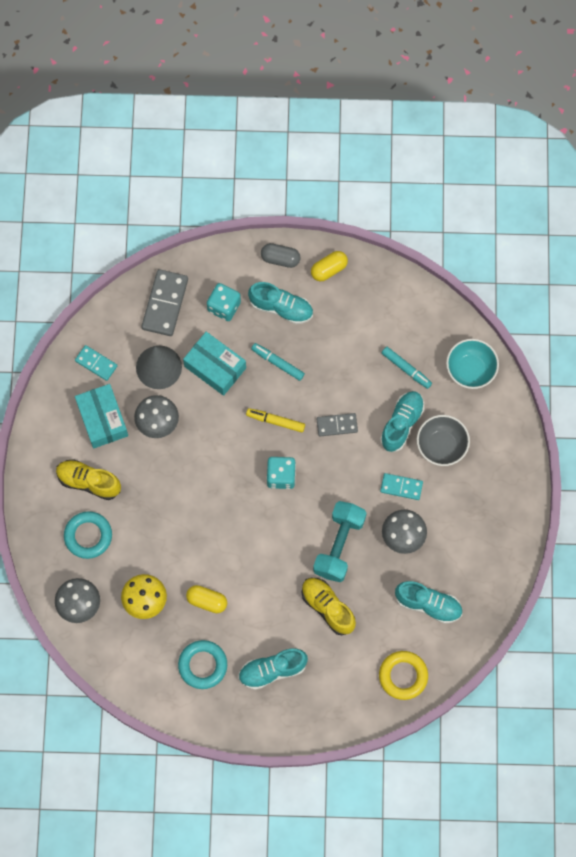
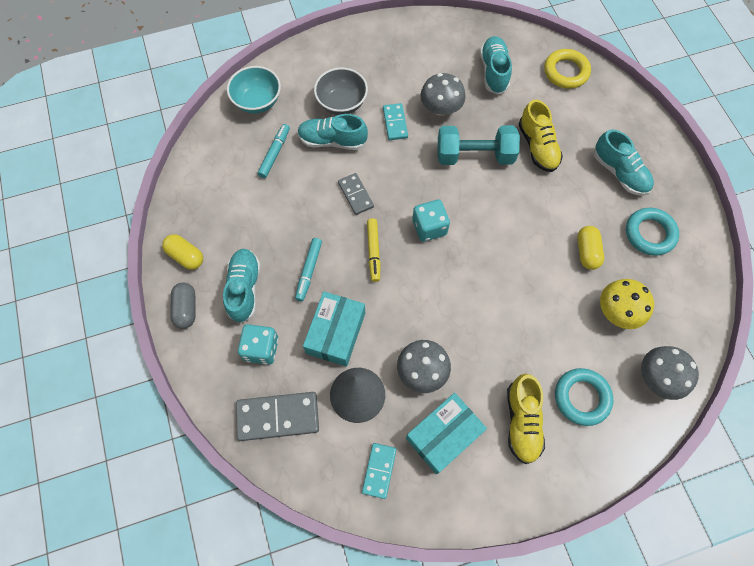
camera: 110 degrees left, 5 degrees down
yellow shoe [302,577,356,636] -> yellow shoe turned 45 degrees counterclockwise [519,100,563,172]

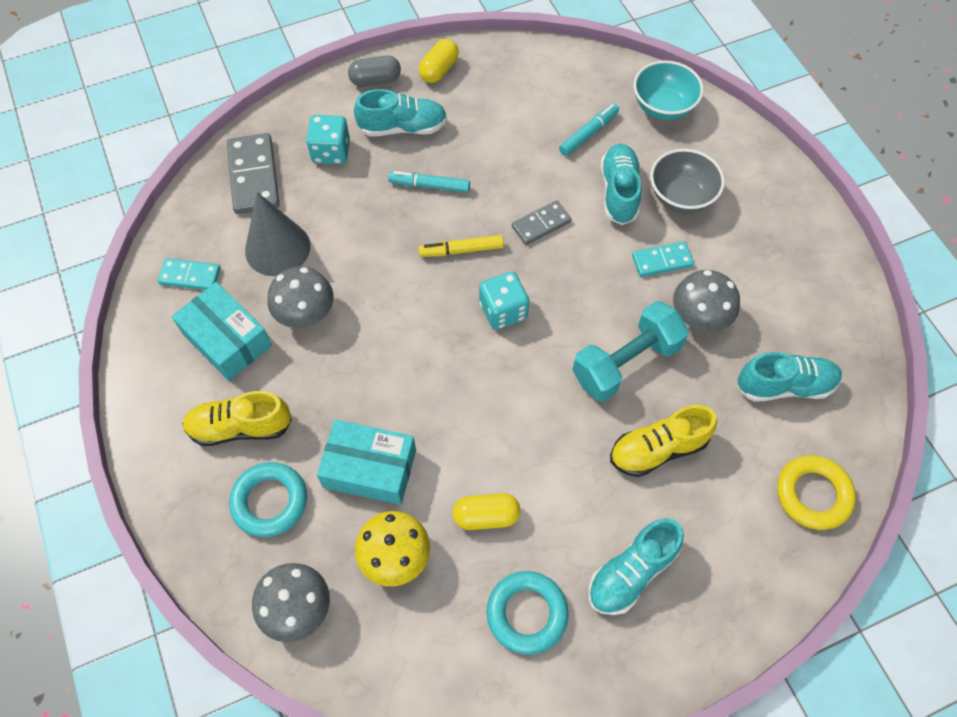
camera: 85 degrees right, 5 degrees down
turquoise marker [258,124,290,178] -> turquoise marker turned 60 degrees counterclockwise [559,103,619,156]
turquoise box [303,291,365,367] -> turquoise box moved to [317,420,416,505]
turquoise dumbbell [438,125,520,165] -> turquoise dumbbell turned 60 degrees clockwise [572,301,689,402]

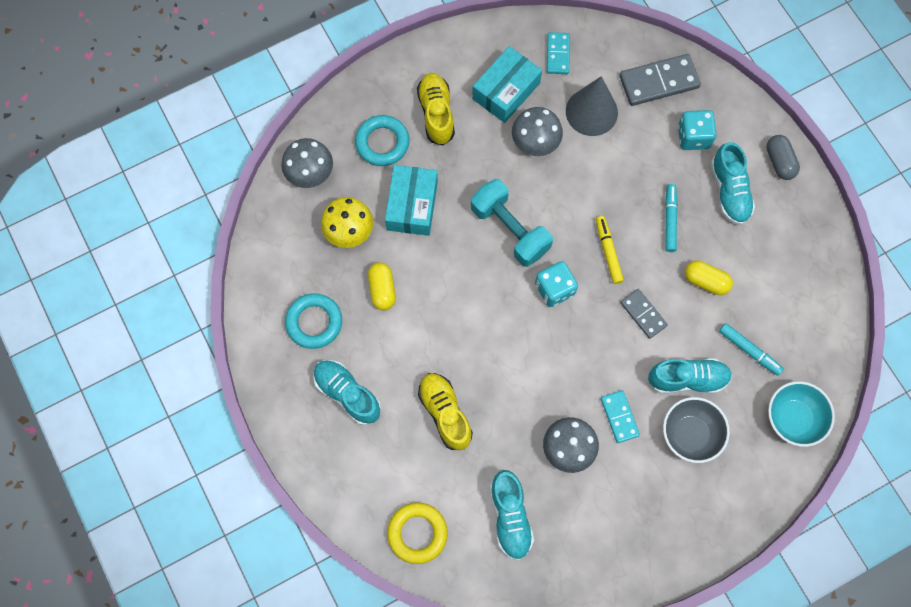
camera: 85 degrees right, 10 degrees up
yellow capsule [419,39,459,83] -> yellow capsule moved to [685,260,733,295]
turquoise dumbbell [572,301,689,402] -> turquoise dumbbell moved to [471,179,553,267]

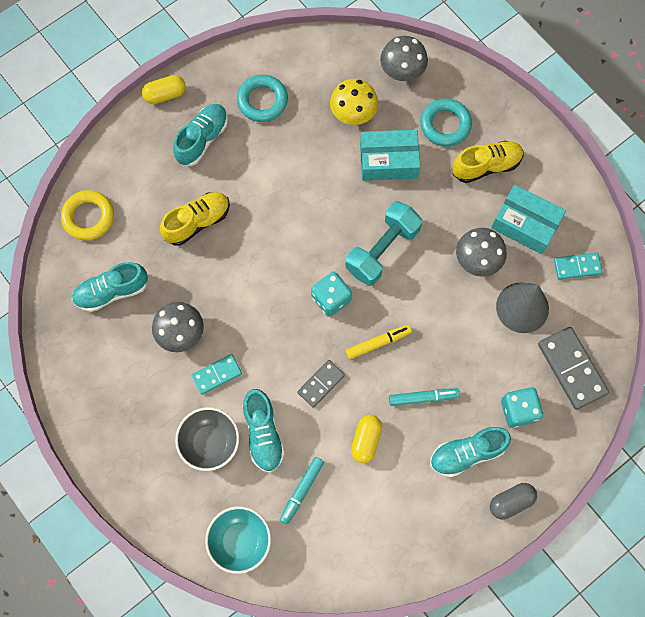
camera: 80 degrees right, 0 degrees up
yellow capsule [368,262,396,310] -> yellow capsule moved to [142,75,186,104]

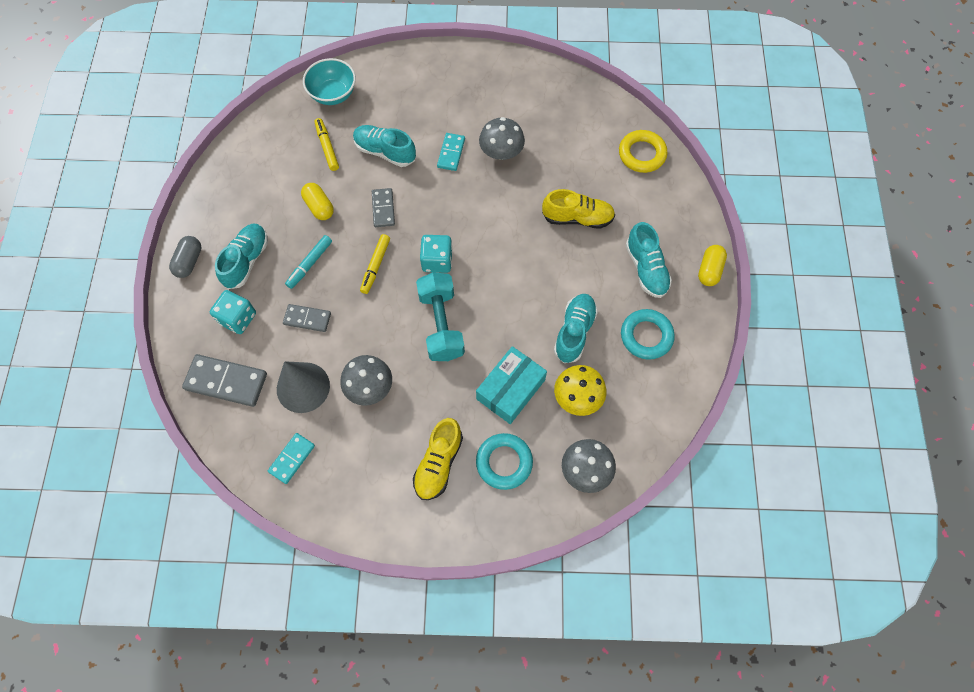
camera: 130 degrees right, 5 degrees down
turquoise shoe [72,262,148,312] -> turquoise shoe moved to [554,294,598,363]
yellow shoe [160,192,230,246] -> yellow shoe turned 90 degrees counterclockwise [542,189,615,229]
grey bowl [175,407,239,471] -> none
turquoise marker [280,457,324,524] -> yellow marker [315,118,339,171]
turquoise box [491,185,566,254] -> none
none -> grey domino [283,304,331,332]

